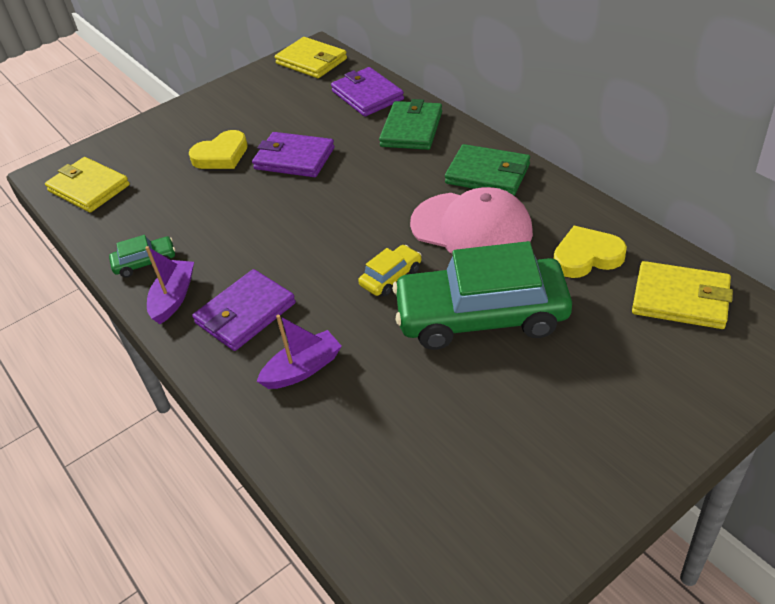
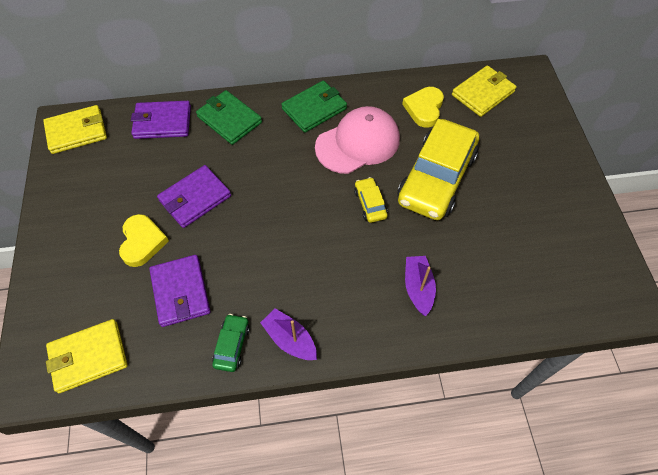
camera: 65 degrees left, 15 degrees up
purple wallet [192,269,296,351] -> purple wallet moved to [149,255,211,327]
green car [392,241,572,350] -> yellow car [397,119,479,220]

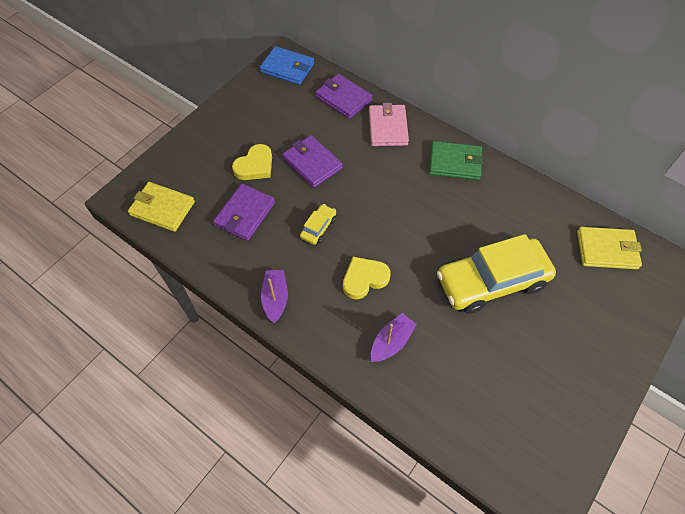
camera: 45 degrees right, 0 degrees up
yellow wallet [43,105,107,154] -> blue wallet [260,46,314,85]
purple wallet [157,165,231,228] -> purple wallet turned 45 degrees clockwise [282,135,343,188]
green wallet [196,90,262,145] -> pink wallet [369,103,409,146]
green car [212,314,250,372] -> none
pink cap [315,106,400,174] -> none
yellow car [354,177,388,223] -> yellow car moved to [300,204,336,245]
yellow heart [402,87,444,128] -> yellow heart moved to [343,257,391,299]

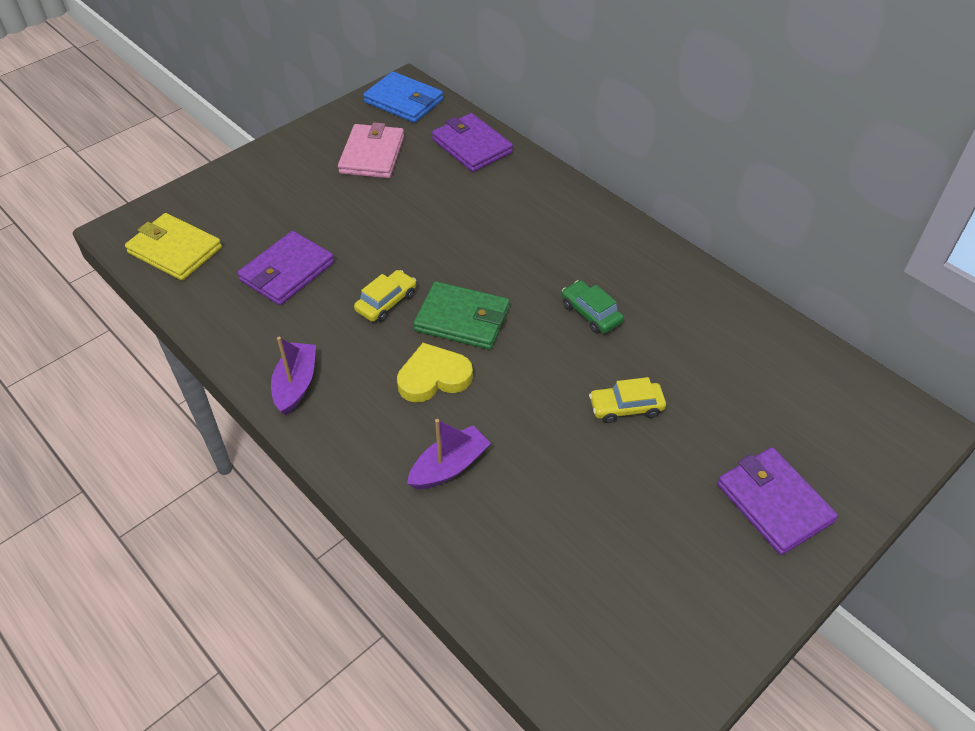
camera: 10 degrees right, 10 degrees down
yellow heart [232,144,272,180] -> none
purple wallet [282,135,343,188] -> purple wallet moved to [717,447,838,555]
pink wallet [369,103,409,146] -> pink wallet moved to [338,122,404,178]
green wallet [429,141,484,180] -> green wallet moved to [413,281,510,350]
yellow car [437,234,556,314] -> yellow car [589,377,666,423], size x0.43
yellow wallet [577,227,642,269] -> none
none -> green car [562,280,624,333]

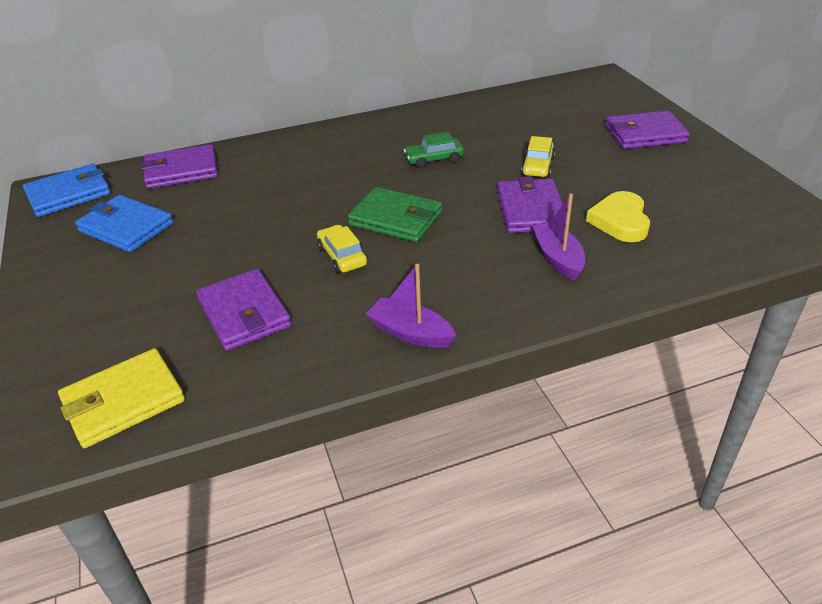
camera: 65 degrees left, 10 degrees down
pink wallet [338,122,404,178] -> blue wallet [75,195,174,252]
yellow heart [397,343,473,403] -> yellow heart moved to [586,191,650,242]
green wallet [413,281,510,350] -> green wallet turned 75 degrees clockwise [348,187,442,242]
none -> purple wallet [497,176,563,233]

